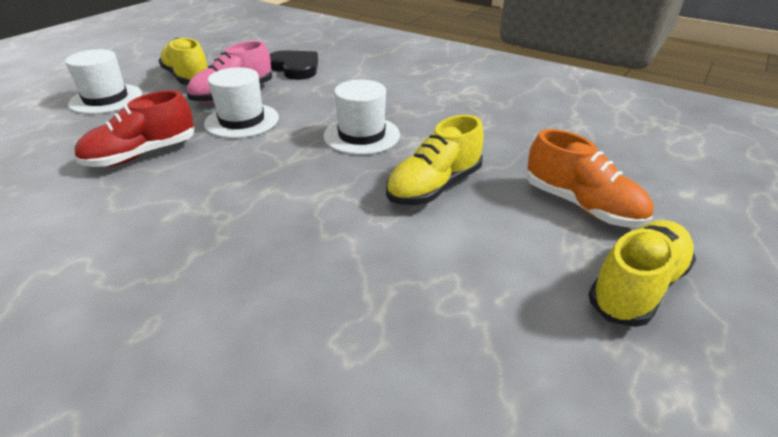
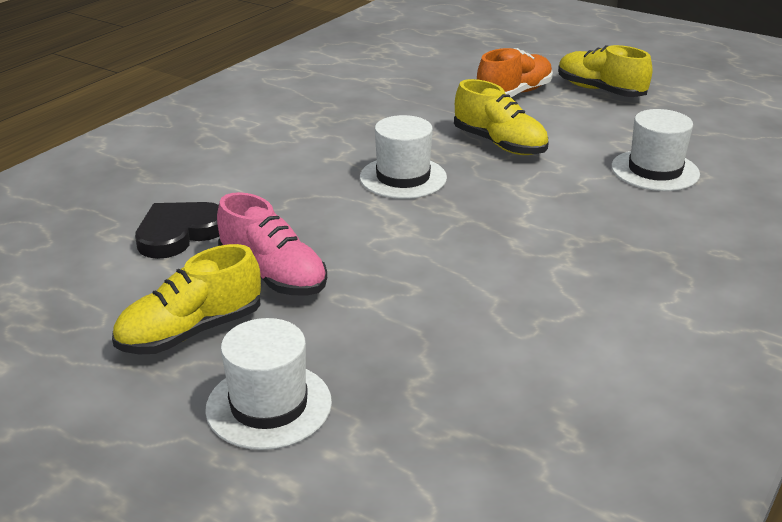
camera: 90 degrees left, 5 degrees down
red shoe [74,90,194,167] -> none
white hat [204,67,279,138] -> white hat moved to [611,109,700,191]

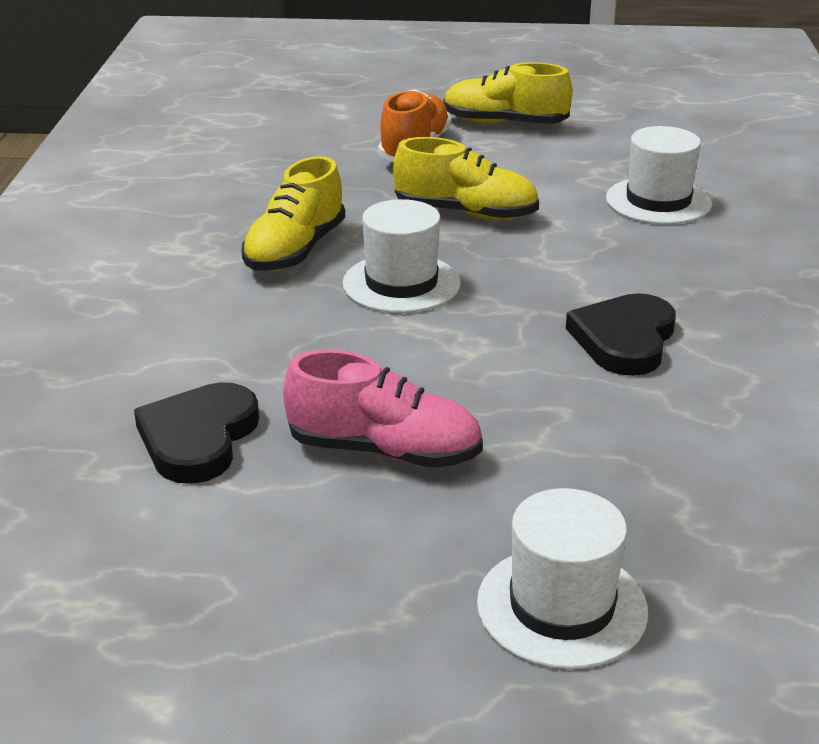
camera: 30 degrees left, 0 degrees up
yellow shoe [112,244,261,354] -> yellow shoe moved to [241,156,345,271]
none -> black heart [566,293,676,376]

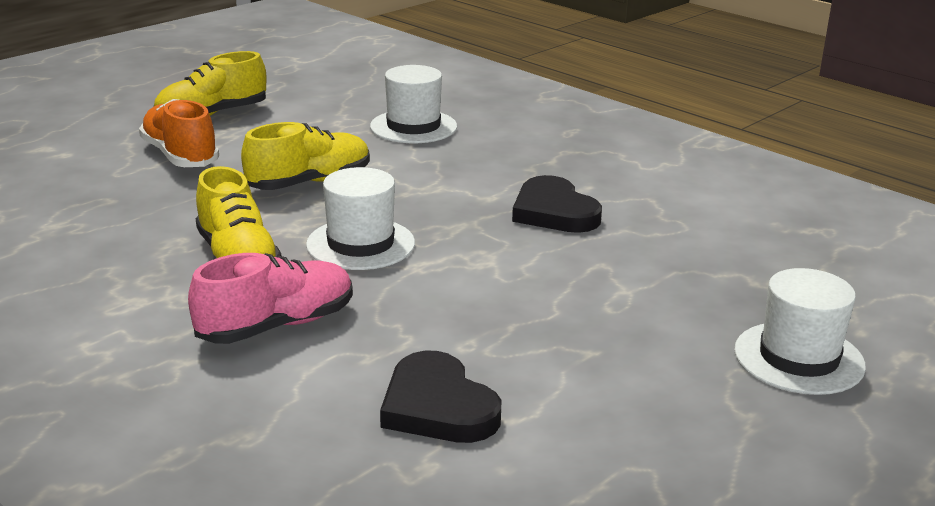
camera: 50 degrees left, 5 degrees down
pink shoe [283,350,483,468] -> pink shoe moved to [188,253,353,344]

